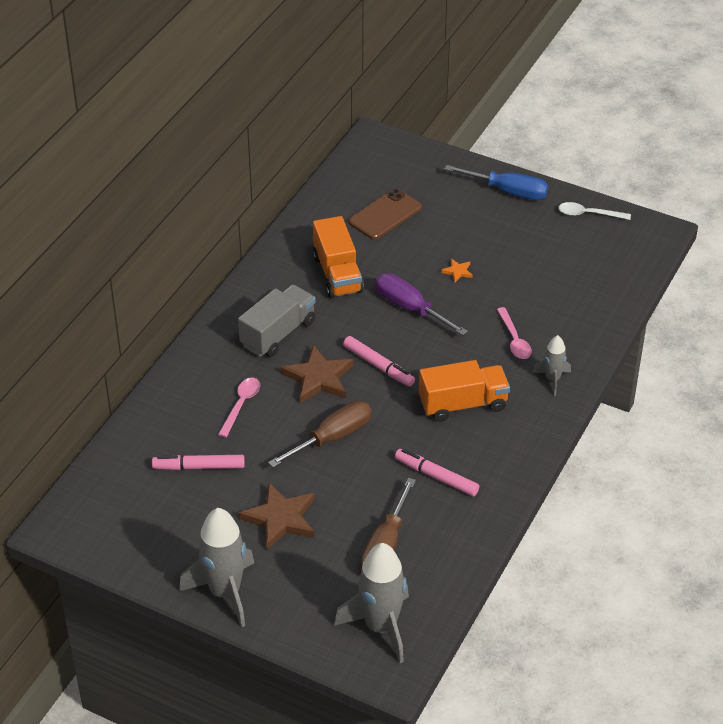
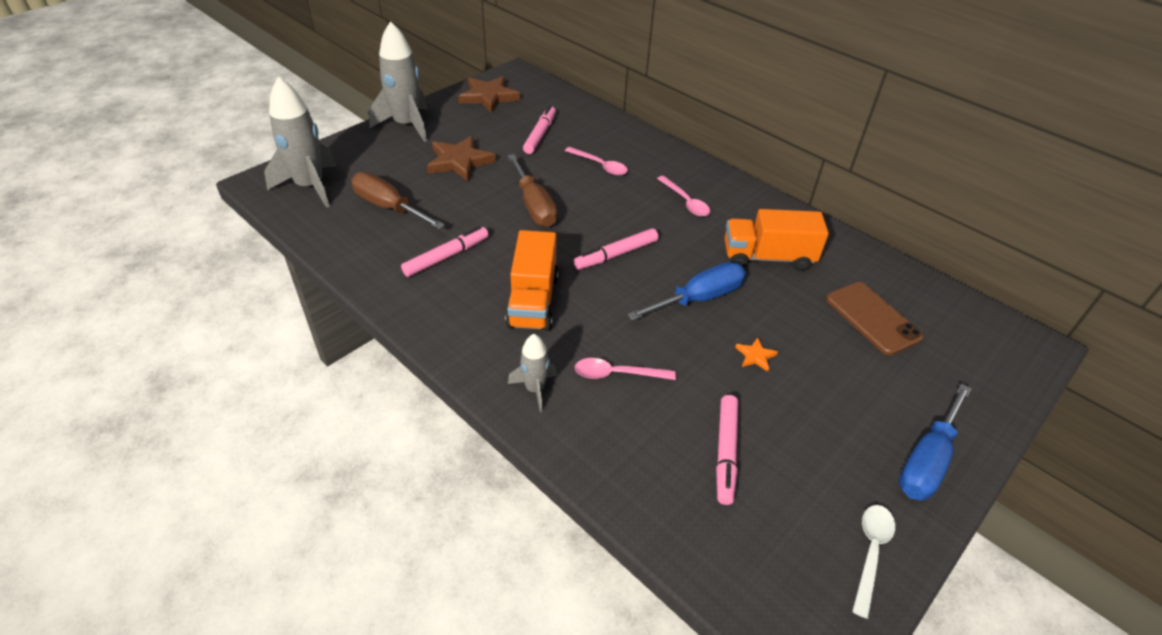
camera: 105 degrees right, 0 degrees up
grey truck [238,285,316,357] -> pink spoon [657,176,710,217]
brown star [281,345,353,403] -> brown star moved to [458,76,521,113]
purple screwdriver [375,273,468,335] -> blue screwdriver [627,262,746,321]
none -> pink marker [716,395,738,505]

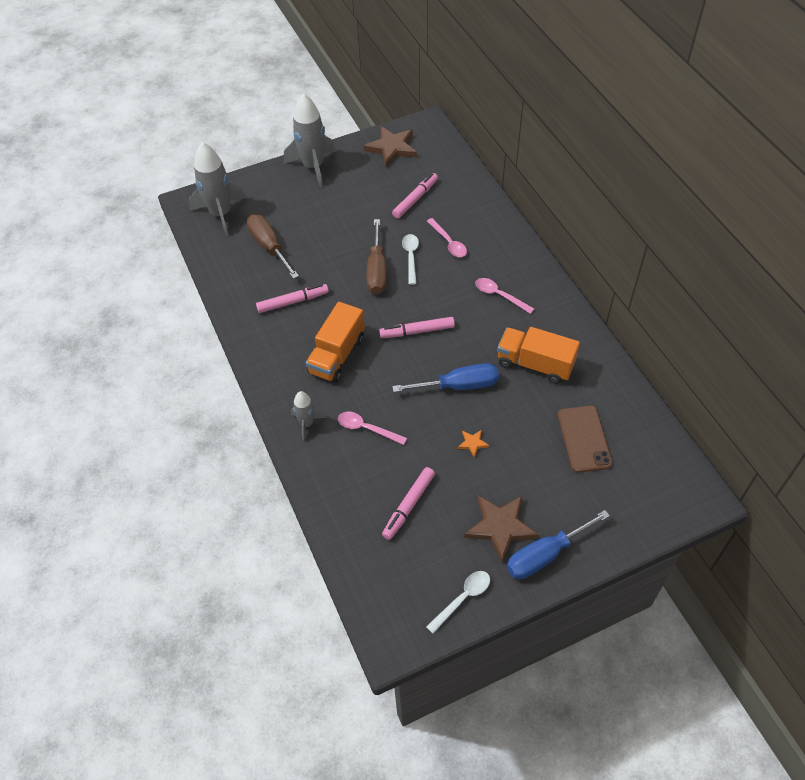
camera: 25 degrees right, 10 degrees up
brown star [427,136,496,181] -> brown star moved to [464,495,539,562]
pink spoon [657,176,710,217] -> pink spoon turned 135 degrees clockwise [475,278,534,314]
none -> white spoon [402,234,419,285]

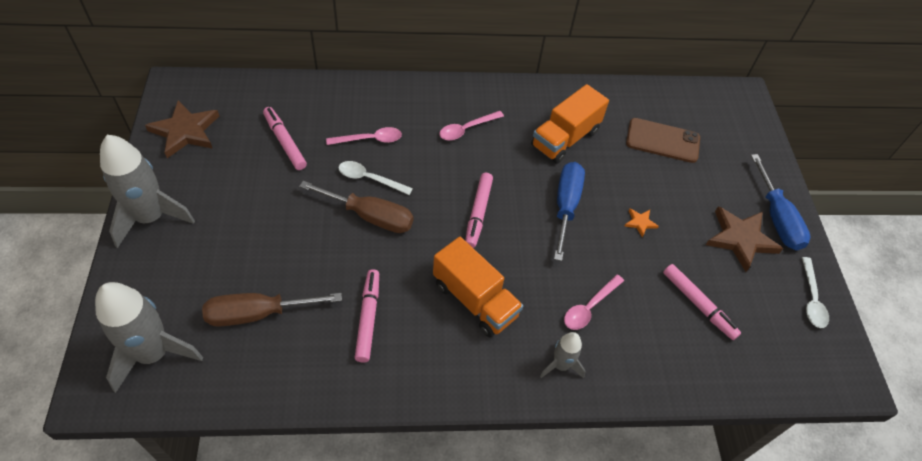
camera: 75 degrees left, 0 degrees up
white spoon [426,571,490,634] -> white spoon turned 150 degrees counterclockwise [802,257,829,328]

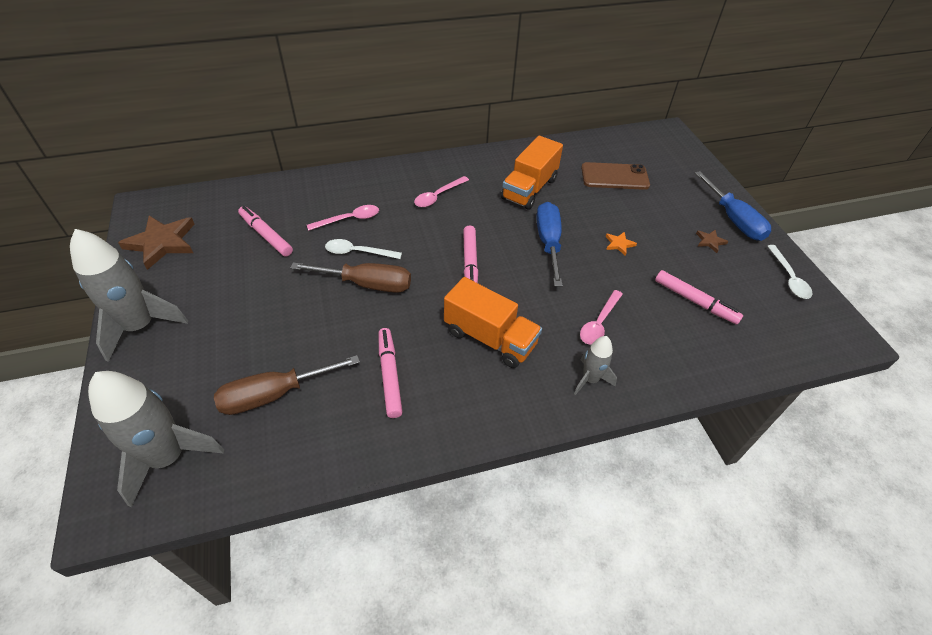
camera: 10 degrees left, 5 degrees down
brown star [706,206,783,272] -> brown star [696,230,729,253], size x0.46

